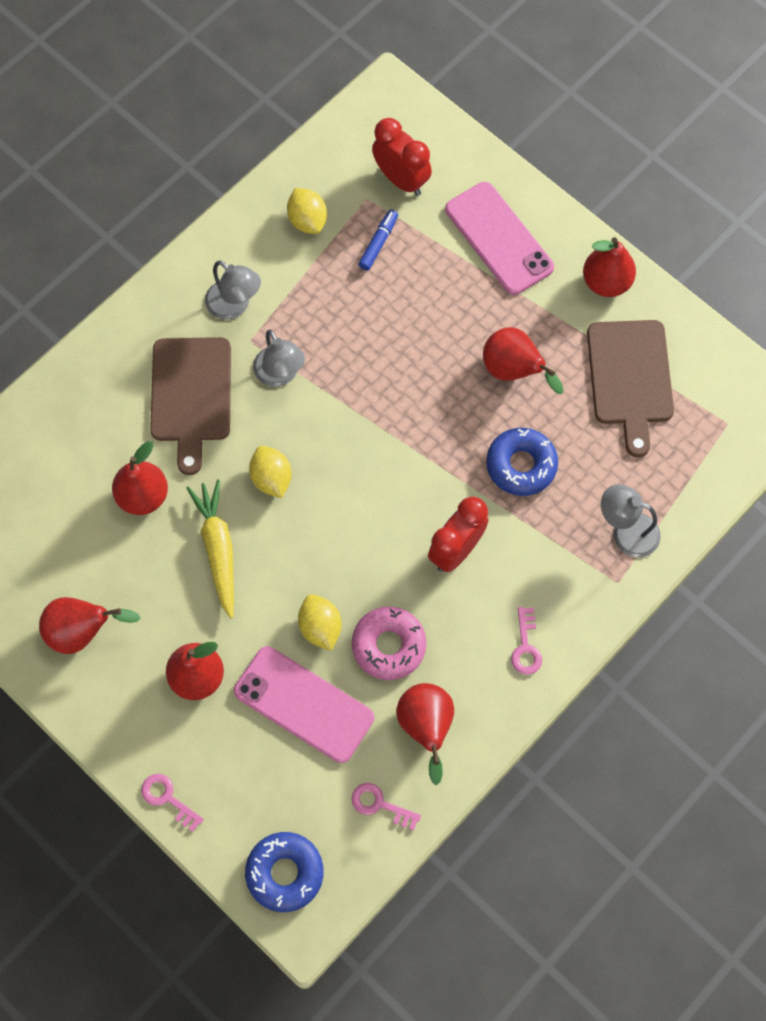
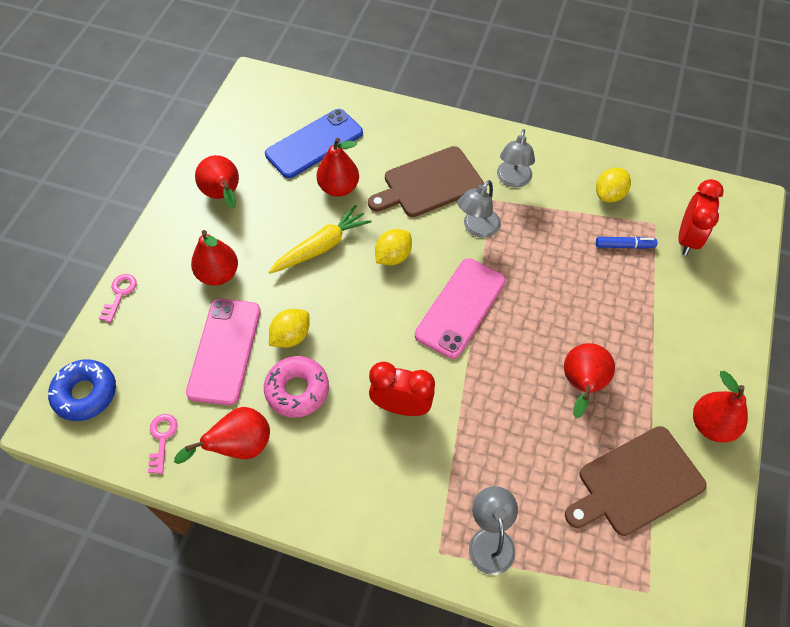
camera: 65 degrees right, 10 degrees down
pink phone [445,182,554,295] -> pink phone moved to [415,258,506,359]
blue donut [486,428,558,496] -> none
pink key [511,607,542,675] -> none
none -> blue phone [265,109,363,178]

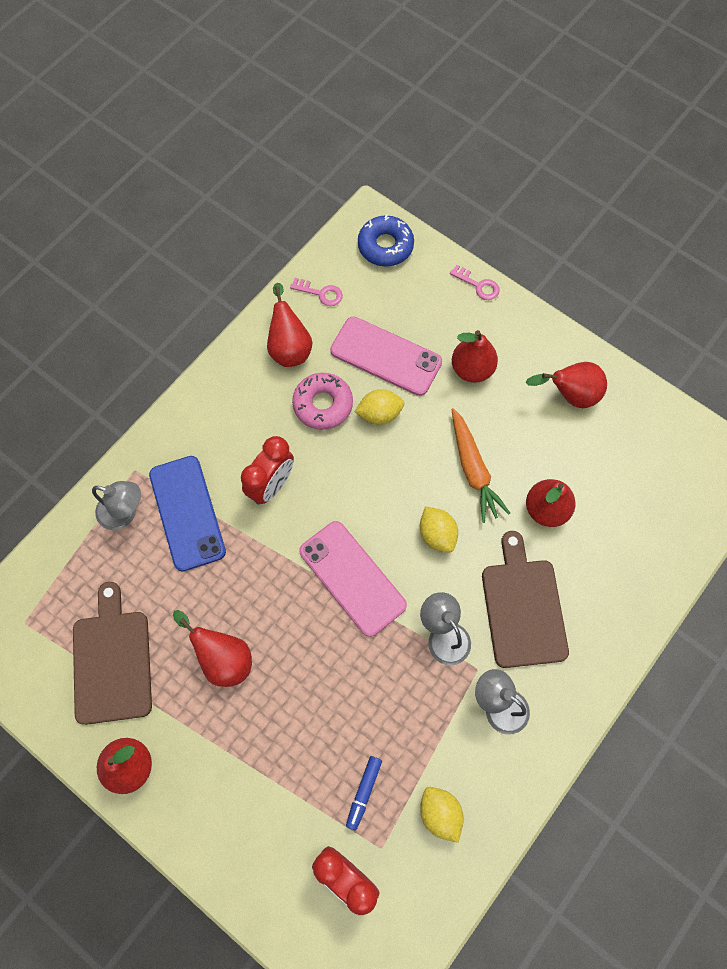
camera: 110 degrees right, 10 degrees up
blue phone [265,109,363,178] -> blue phone moved to [149,456,226,571]
yellow carrot [269,205,372,274] -> orange carrot [451,408,510,523]
yellow lemon [269,309,310,348] -> yellow lemon turned 75 degrees counterclockwise [355,389,404,425]

